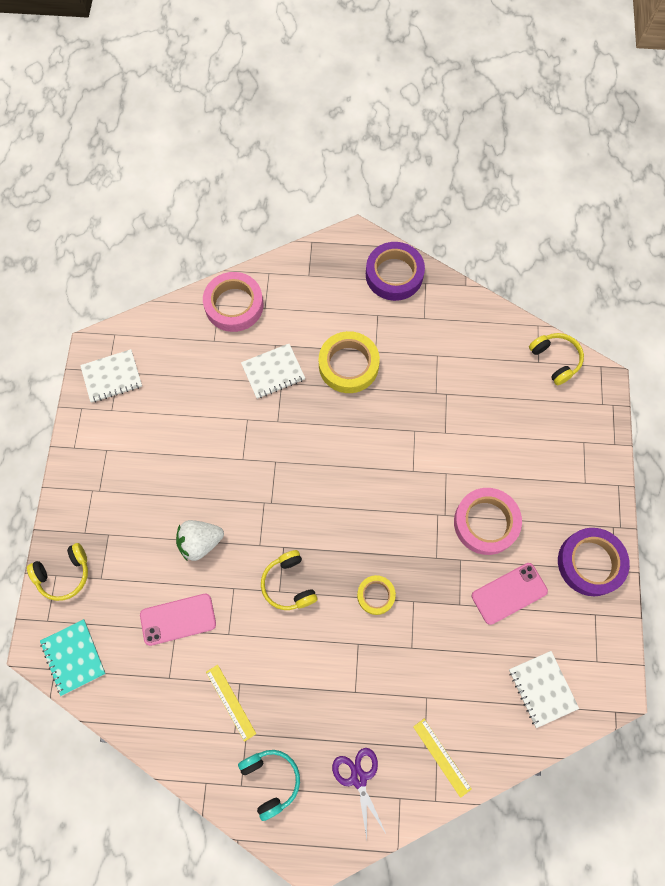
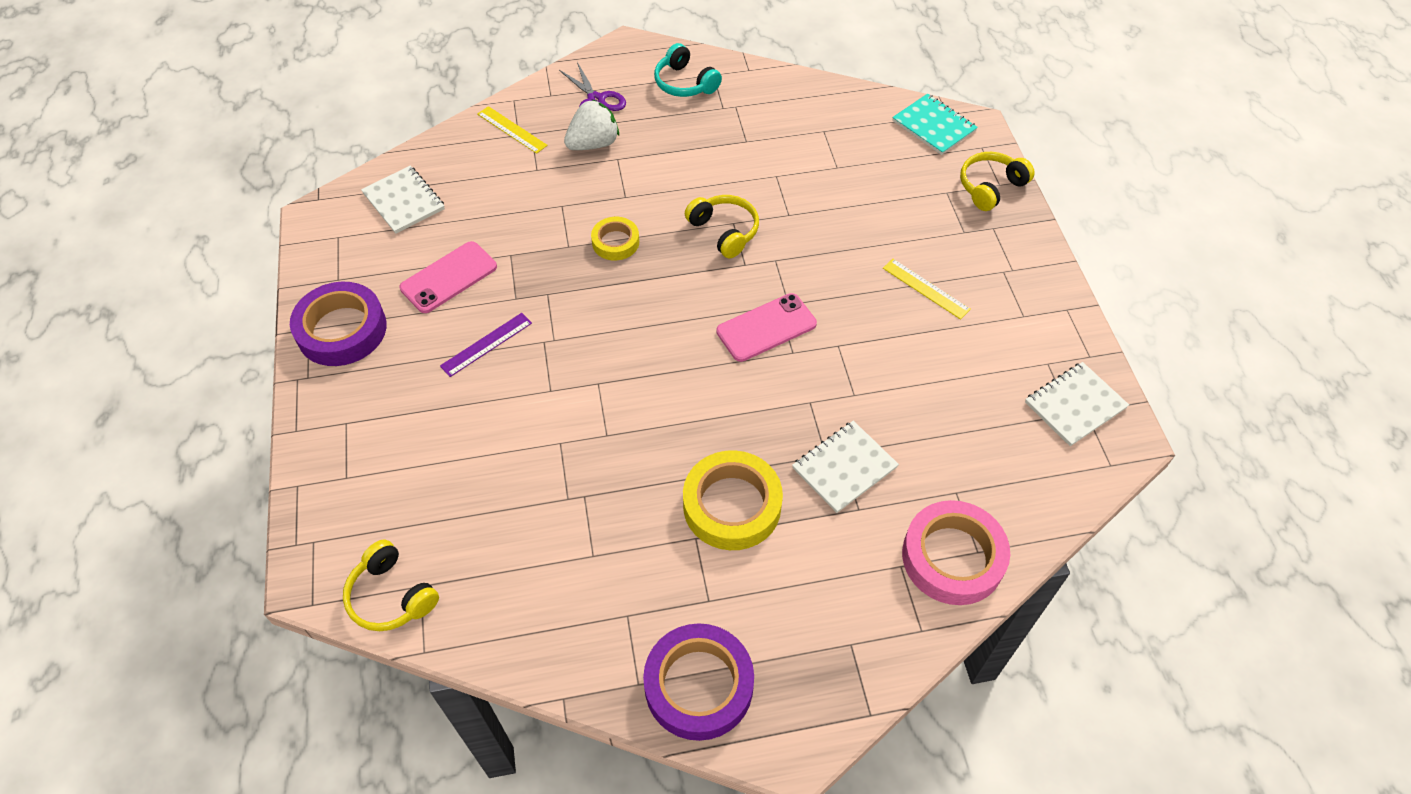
camera: 165 degrees right, 15 degrees down
pink phone [140,594,216,646] -> pink phone moved to [716,293,817,362]
white strawberry [176,520,224,561] -> white strawberry moved to [564,99,619,150]
yellow ruler [206,665,256,742] -> yellow ruler moved to [883,259,971,320]
pink tape [454,488,522,555] -> purple ruler [440,313,532,377]

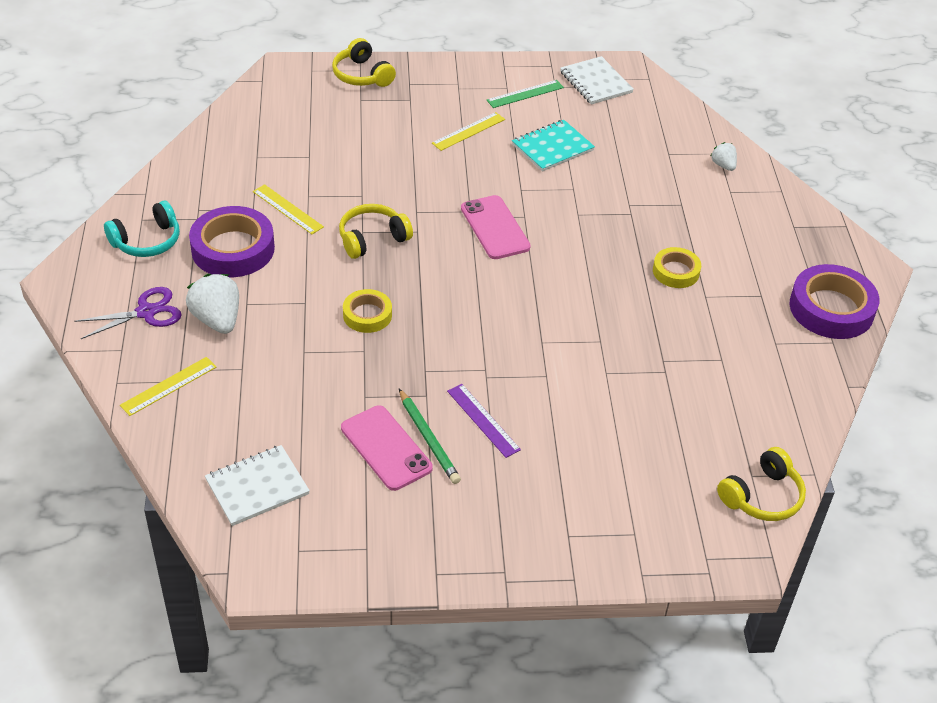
camera: 85 degrees left, 10 degrees down
purple tape [290,282,387,366] -> purple tape moved to [189,206,275,277]
yellow tape [683,450,783,550] -> yellow tape [653,247,701,288], size x0.57
white notebook [792,421,899,513] -> none
turquoise notebook [892,94,978,155] -> turquoise notebook moved to [512,120,595,172]
pink tape [902,500,1010,605] -> white strawberry [711,142,737,171]
none -> yellow ruler [253,184,324,234]
none -> green pencil [399,389,461,484]
none -> green ruler [487,80,564,108]

